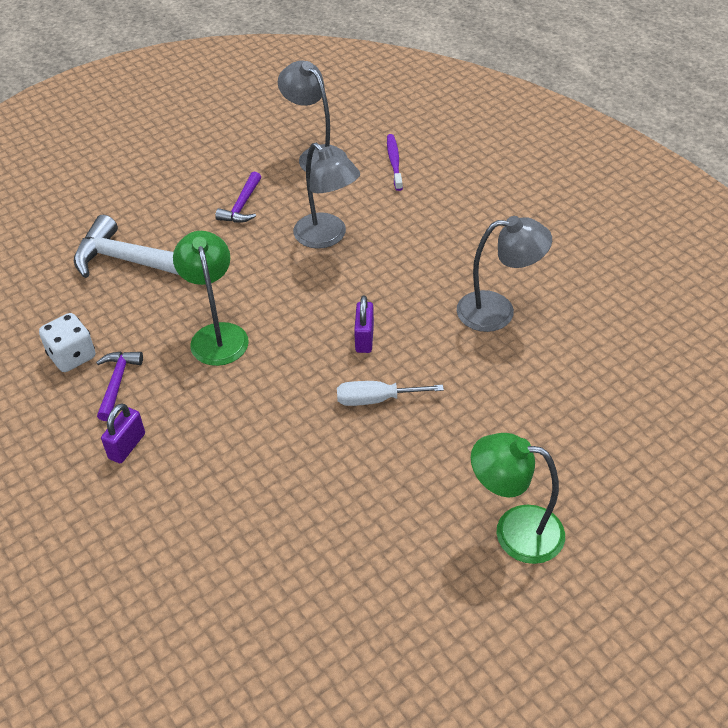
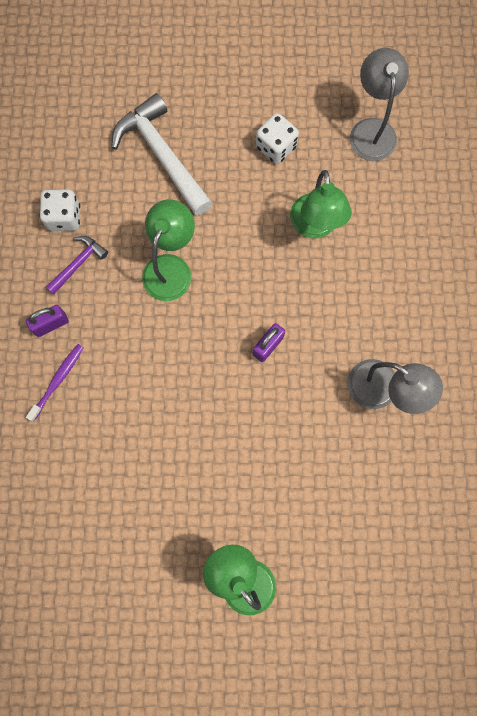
camera: 35 degrees right, 30 degrees up
purple hammer [215,171,261,223] -> white dice [256,113,299,164]
grey lamp [293,142,360,249] -> green lamp [290,170,352,238]
white screwdriver [337,381,444,406] -> none
purple toothbrush [387,134,403,191] -> purple toothbrush moved to [26,344,84,422]

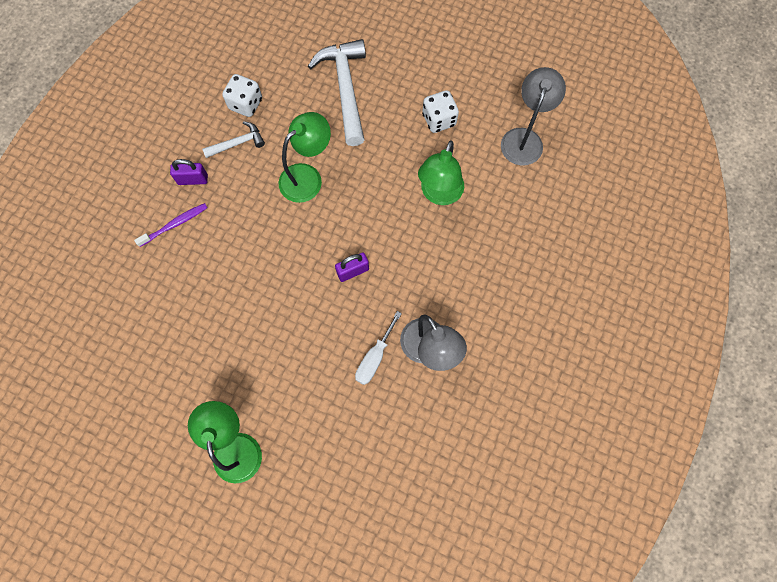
camera: 25 degrees right, 5 degrees down
purple hammer [46,236,108,295] -> white hammer [202,121,265,158]
none -> white screwdriver [355,311,402,385]

